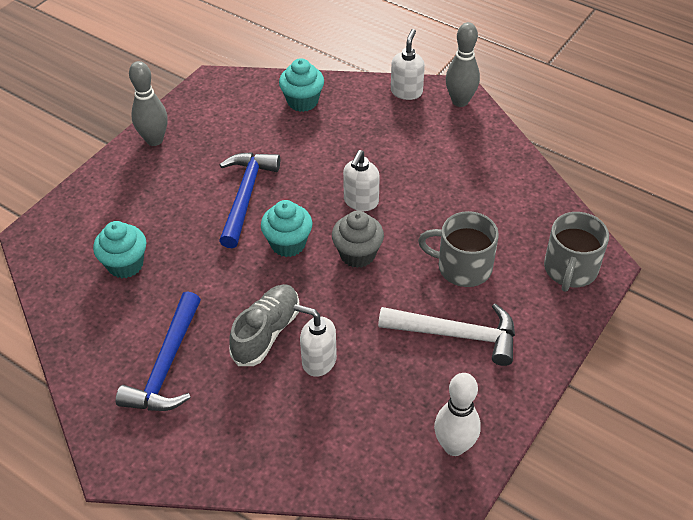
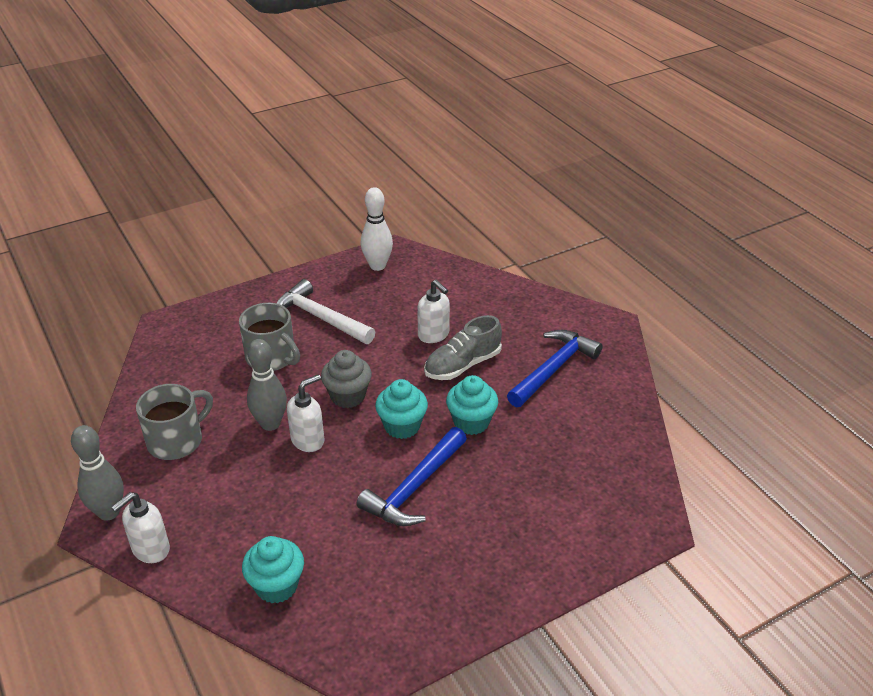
camera: 155 degrees left, 10 degrees down
turquoise cupcake [93,221,146,278] -> turquoise cupcake moved to [446,375,498,435]
grey bowling pin [129,61,168,146] -> grey bowling pin moved to [247,339,287,431]
grey mug [544,212,609,292] -> grey mug moved to [136,384,213,460]

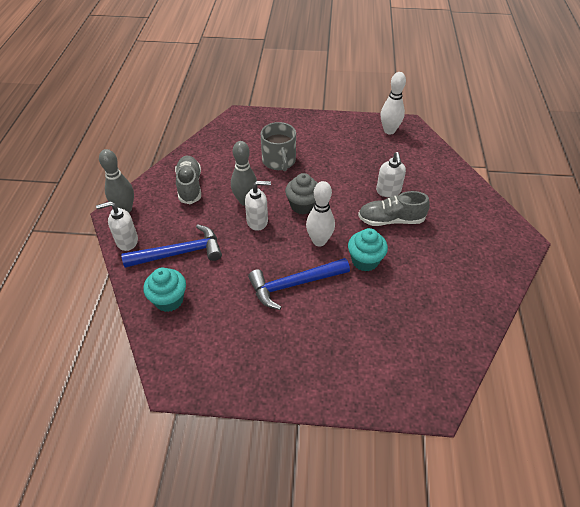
camera: 35 degrees right, 10 degrees up
grey mug [136,384,213,460] -> grey shoe [175,156,201,205]
white hammer [276,279,375,344] -> none
turquoise cupcake [375,379,428,439] -> white bowling pin [306,181,335,247]
blue hammer [507,330,603,407] -> blue hammer moved to [121,224,222,268]

